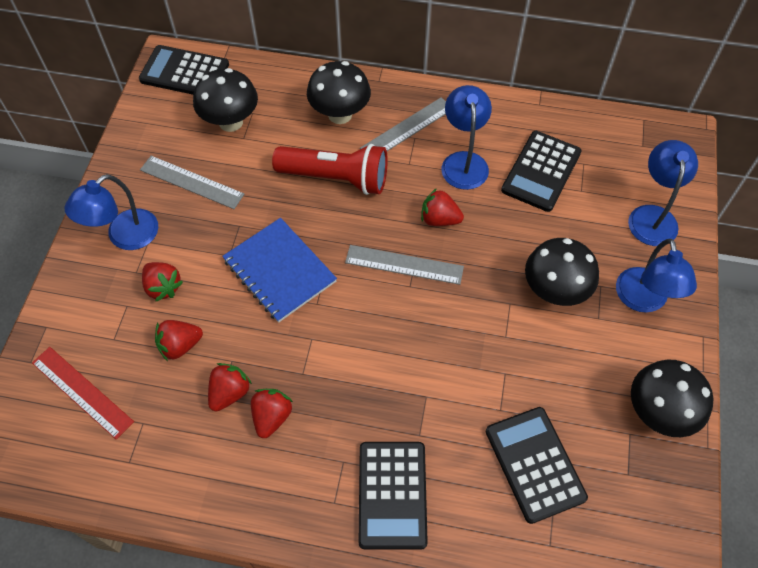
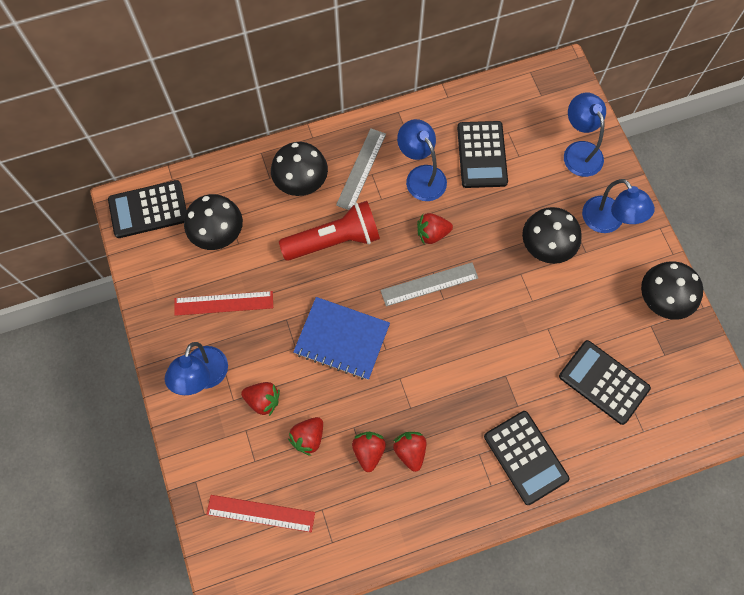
camera: 30 degrees left, 10 degrees up
grey ruler [140,156,244,209] -> red ruler [174,291,273,316]

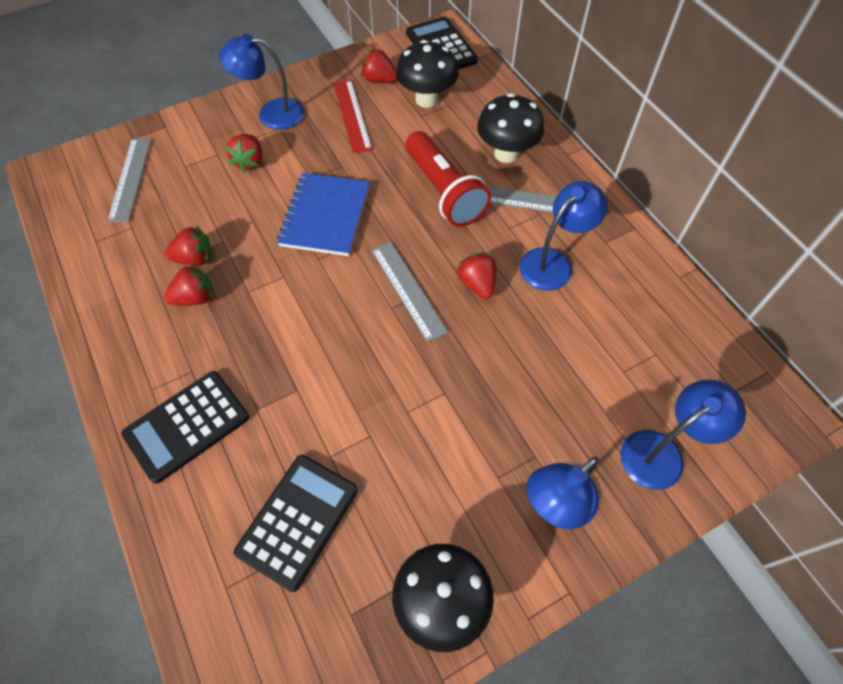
camera: 80 degrees right, 10 degrees down
red ruler [206,495,315,532] -> grey ruler [108,138,152,222]
red strawberry [288,417,323,456] -> red strawberry moved to [361,48,397,83]
black calculator [457,121,508,188] -> none
black mushroom [522,207,582,264] -> none

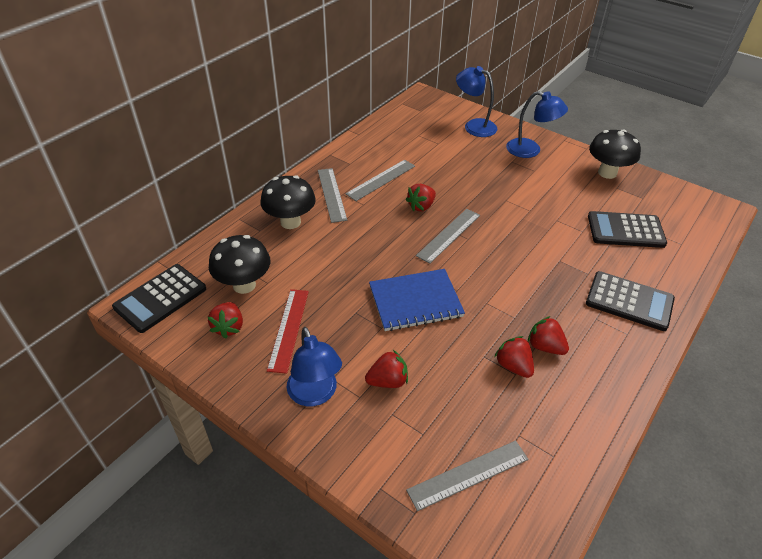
camera: 115 degrees left, 15 degrees down
red ruler [333,80,372,154] -> red ruler turned 45 degrees counterclockwise [267,289,309,374]
red flashlight [406,131,491,227] -> none
blue lamp [519,181,608,291] -> grey ruler [345,160,415,201]

